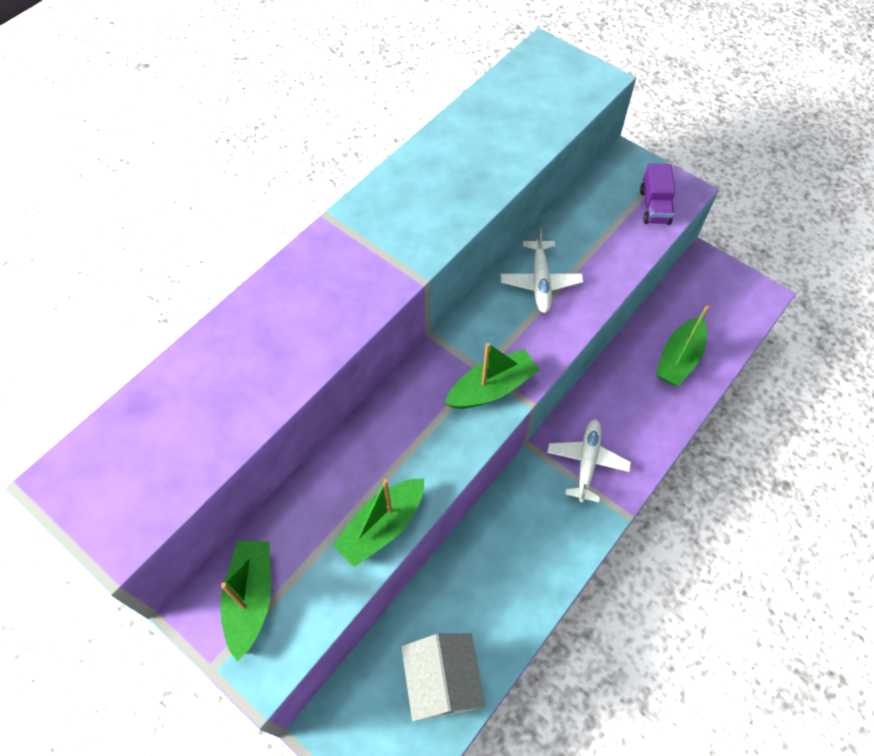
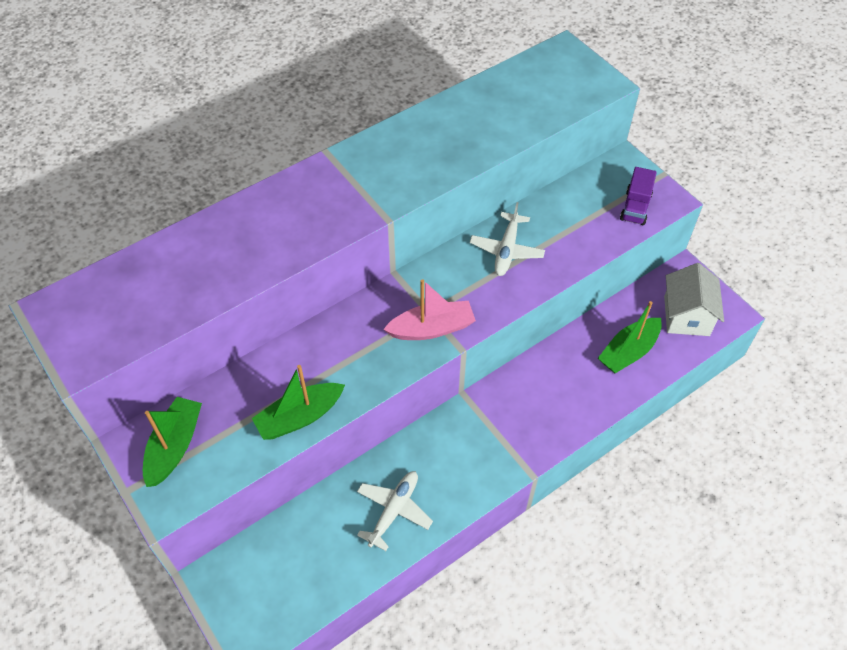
camera: 15 degrees right, 5 degrees down
white house [401,633,486,722] -> white house moved to [664,263,724,336]
green boat [445,343,540,409] -> pink boat [383,279,476,340]
white plane [547,419,631,503] -> white plane moved to [357,471,433,551]

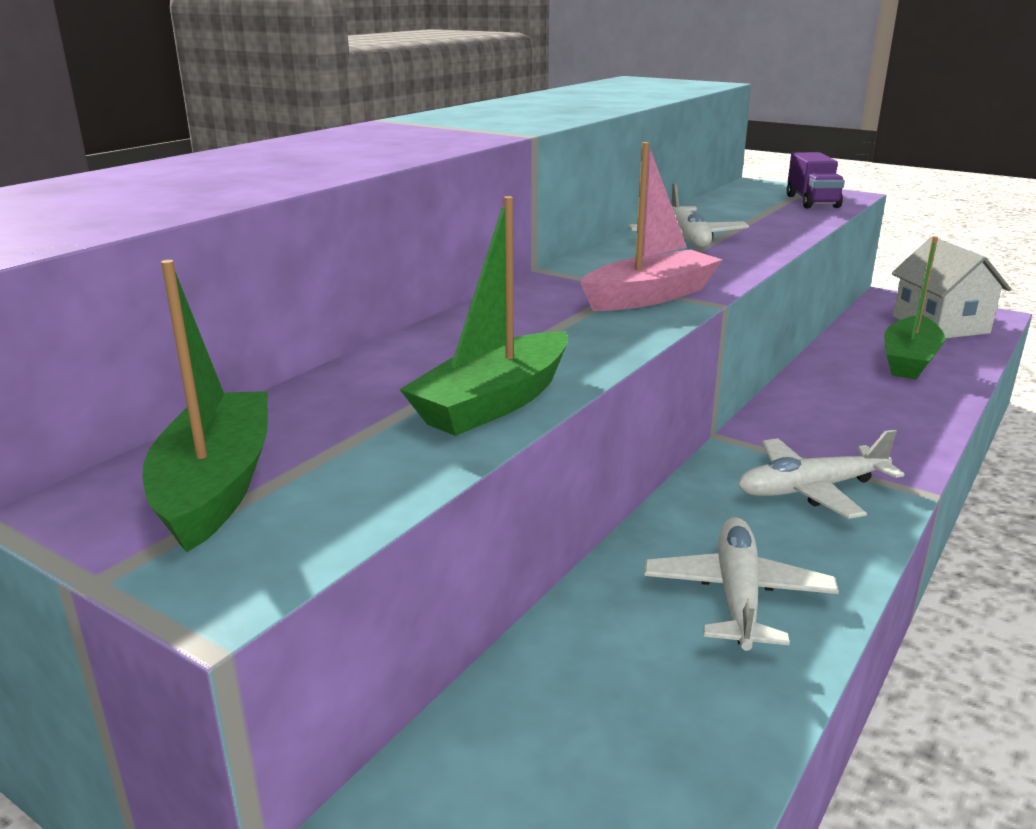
camera: 20 degrees left, 30 degrees down
none -> white plane [738,429,904,519]

